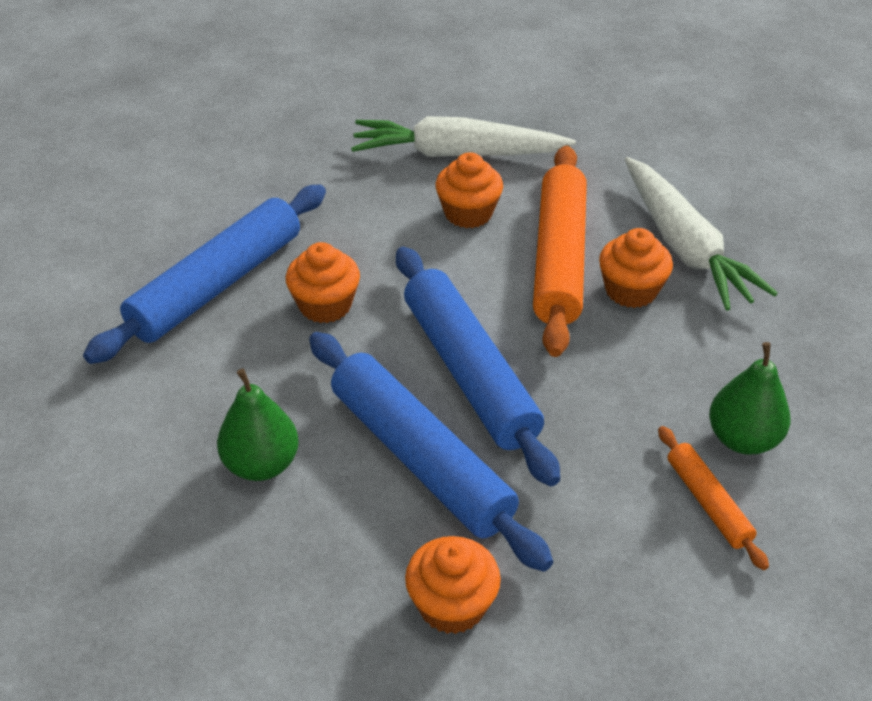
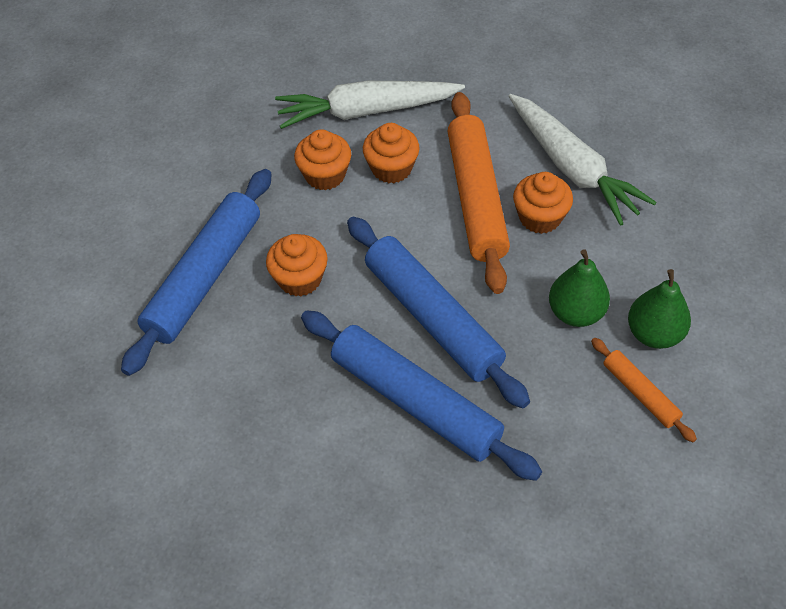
camera: 10 degrees left, 10 degrees up
green pear [217,369,299,481] -> green pear moved to [549,249,610,327]
orange cupcake [405,536,501,634] -> orange cupcake moved to [294,129,351,190]

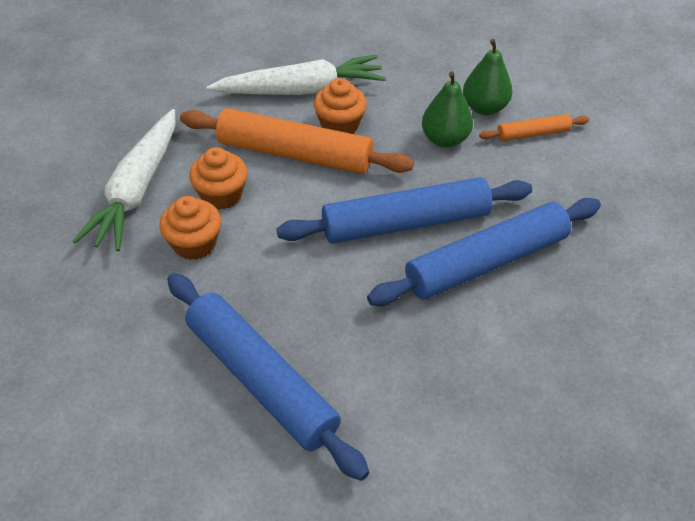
camera: 70 degrees left, 5 degrees down
orange cupcake [266,234,328,296] -> none

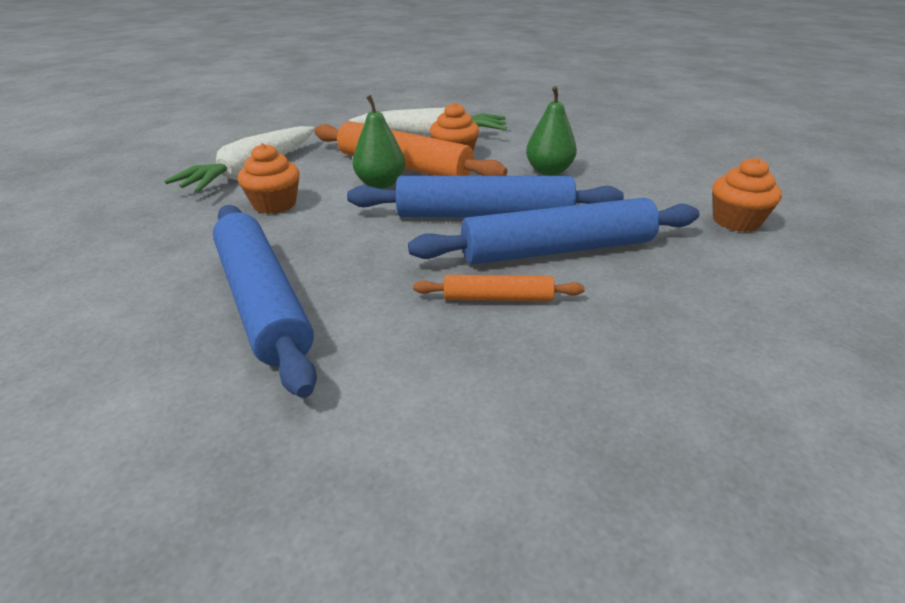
camera: 15 degrees right, 15 degrees down
orange cupcake [189,147,247,210] -> orange cupcake moved to [712,157,782,232]
green pear [463,39,512,115] -> green pear moved to [352,95,405,189]
orange rolling pin [479,114,589,141] -> orange rolling pin moved to [413,275,585,301]

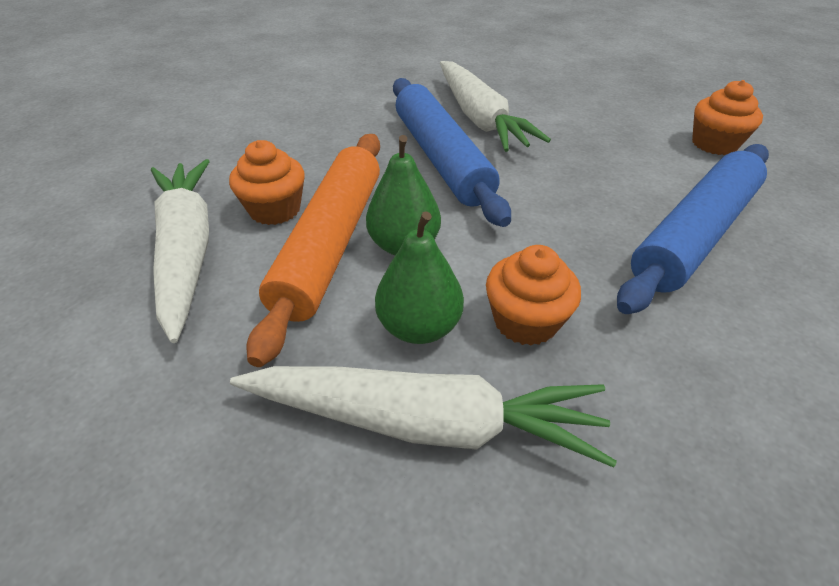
camera: 110 degrees left, 10 degrees up
blue rolling pin [408,198,699,265] -> white carrot [440,61,551,152]
orange rolling pin [413,275,585,301] -> none
green pear [526,86,577,176] -> green pear moved to [375,211,464,344]
orange cupcake [712,157,782,232] -> orange cupcake moved to [692,80,763,155]

